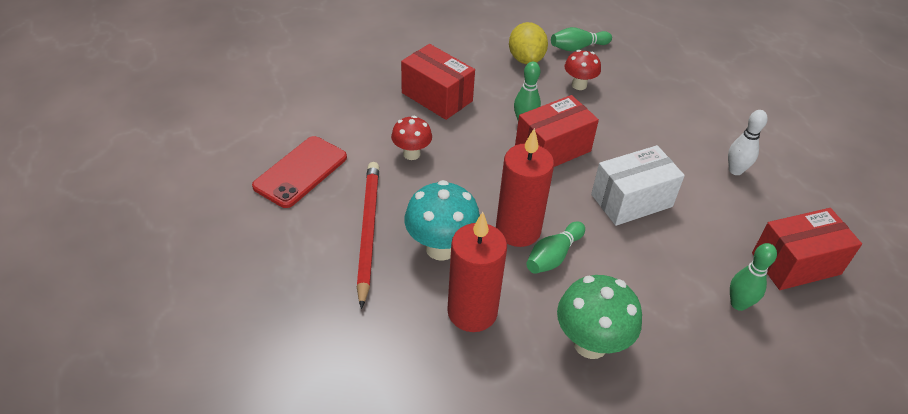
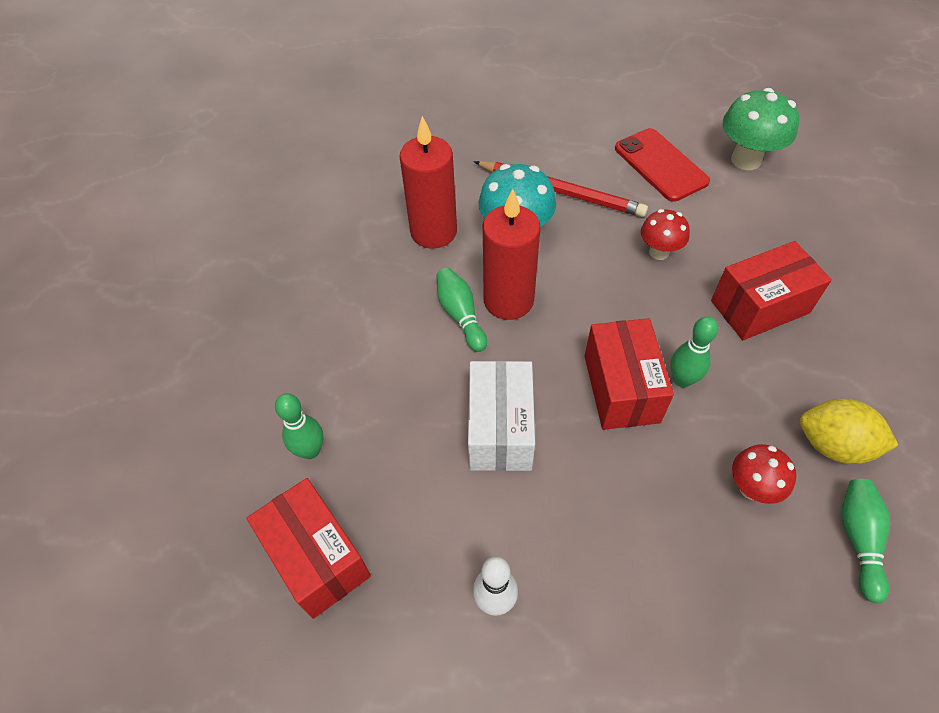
camera: 120 degrees right, 10 degrees up
green mushroom [557,275,642,359] -> green mushroom moved to [723,88,799,170]
red box [752,208,862,290] -> red box turned 45 degrees counterclockwise [246,478,371,619]

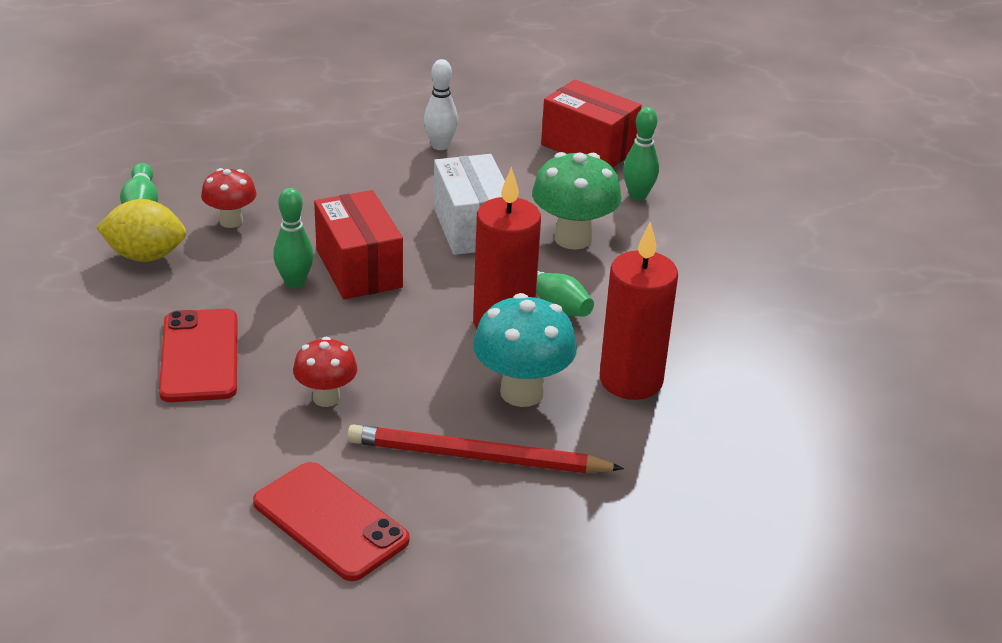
camera: 160 degrees right, 20 degrees down
red box [711,241,832,340] -> red phone [159,309,237,402]
green mushroom [723,88,799,170] -> green mushroom moved to [532,152,622,250]

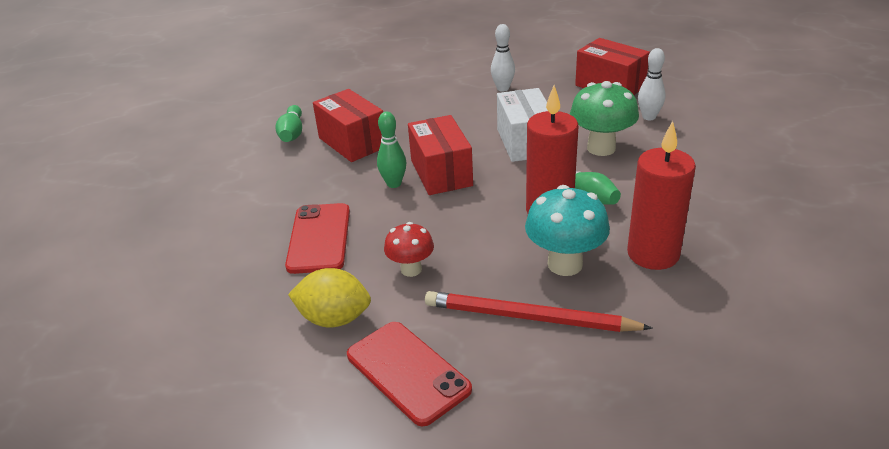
camera: 10 degrees right, 0 degrees up
yellow lemon [96,199,186,262] -> yellow lemon moved to [288,268,371,328]
red mushroom [201,168,257,228] -> red box [313,89,383,162]
green bowling pin [623,107,659,200] -> white bowling pin [638,48,666,120]

